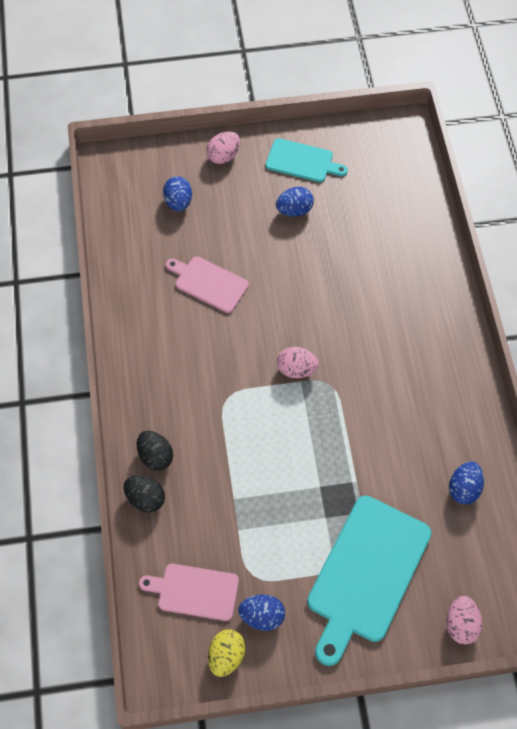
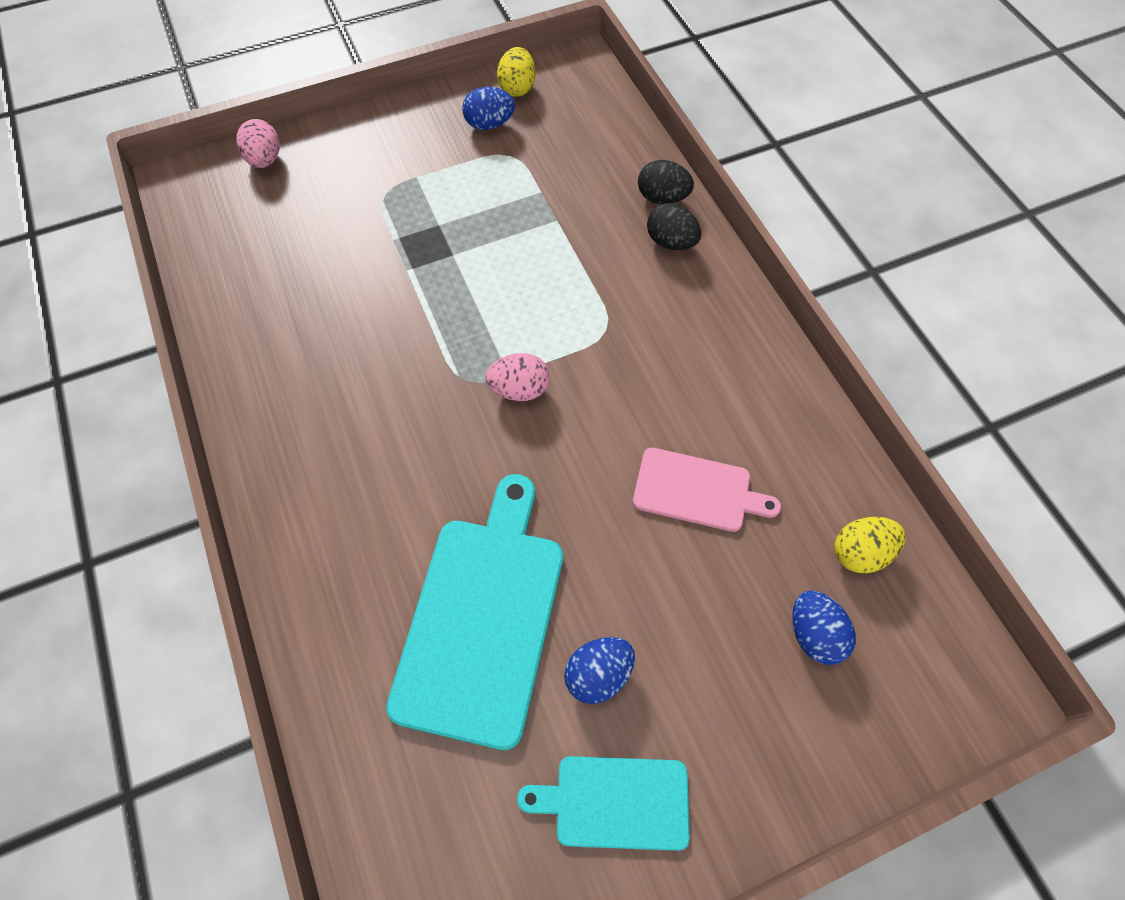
camera: 165 degrees right, 0 degrees up
pink cutting board [139,564,239,621] -> none
pink egg [206,131,240,164] -> none
turquoise cutting board [307,496,432,666] -> turquoise cutting board moved to [386,474,563,750]
blue egg [449,461,484,504] -> none
none -> yellow egg [834,517,906,573]

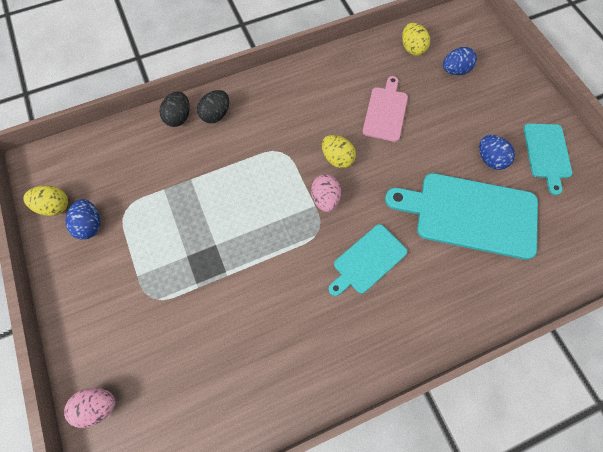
camera: 90 degrees left, 5 degrees up
none -> yellow egg [322,135,356,168]
none -> turquoise cutting board [329,224,407,296]

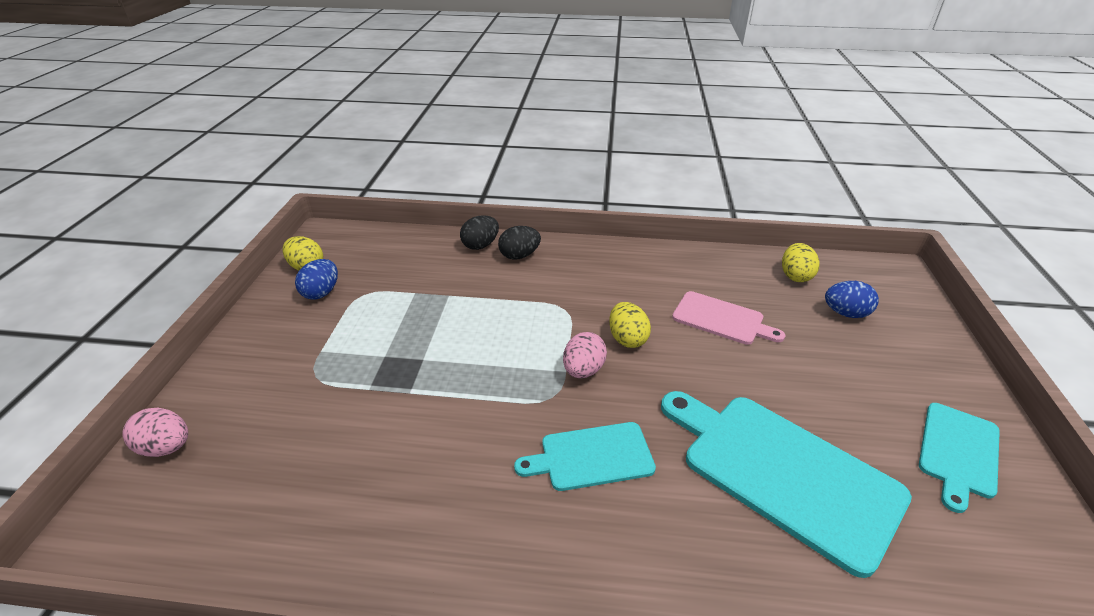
camera: 30 degrees right, 30 degrees down
pink cutting board [363,76,408,142] -> pink cutting board turned 75 degrees clockwise [672,291,785,345]
blue egg [479,135,515,170] -> none

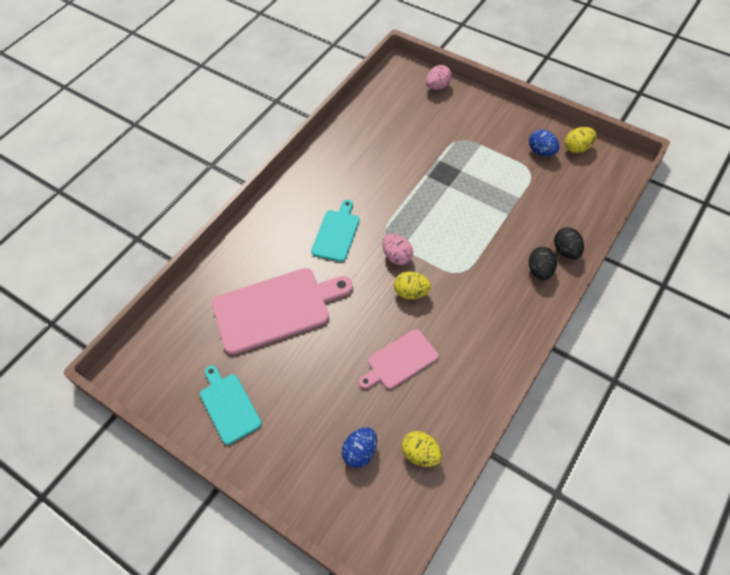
camera: 120 degrees right, 20 degrees up
turquoise cutting board [661,391,912,578] -> pink cutting board [212,268,353,355]

